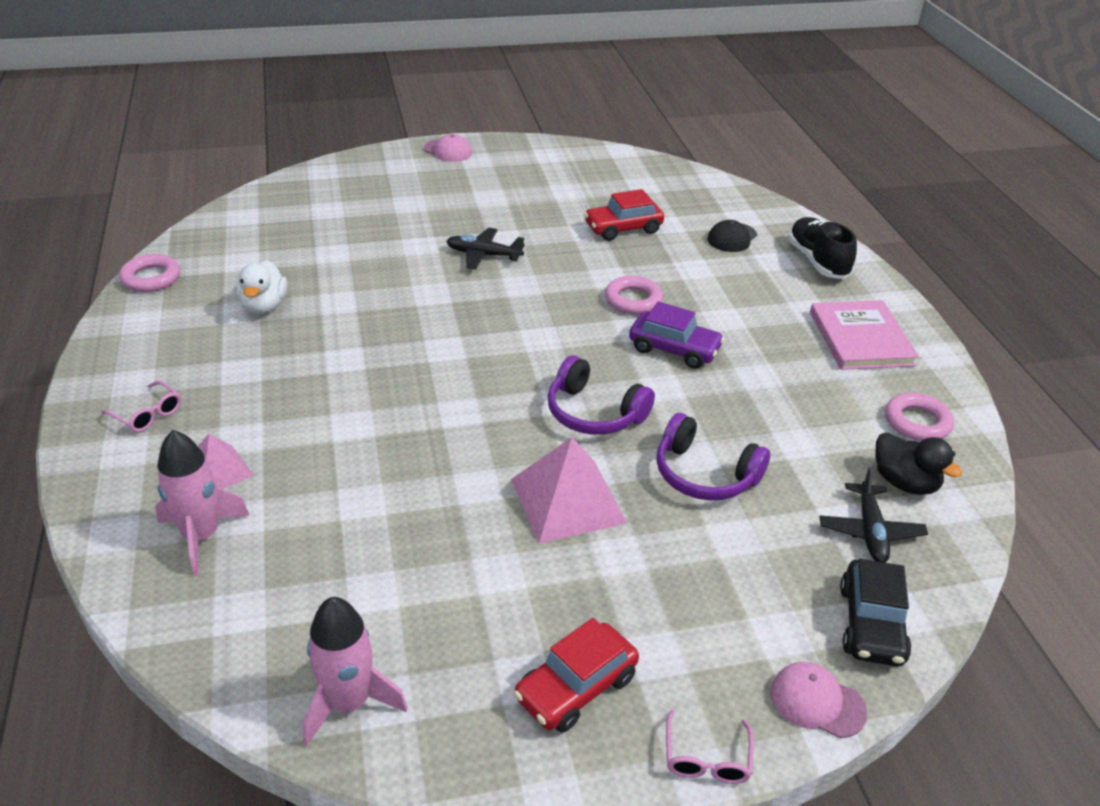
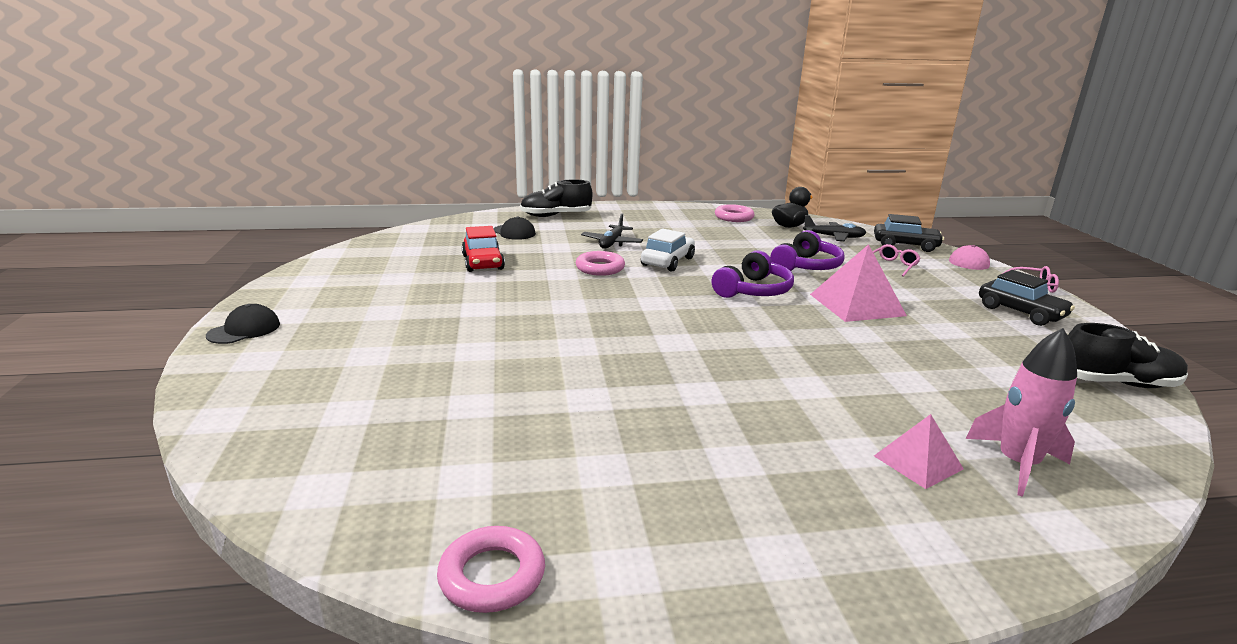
camera: 85 degrees left, 15 degrees down
pink glasses [101,381,181,432] -> pink glasses moved to [872,244,921,277]
white duck [237,260,288,314] -> none
pink rocket [302,597,408,746] -> black shoe [1068,323,1188,388]
pink cap [424,134,472,162] -> black cap [206,304,280,344]
black plane [446,228,525,269] -> black plane moved to [581,213,643,249]
red car [514,618,639,733] -> black car [979,270,1075,326]
purple car [629,302,725,369] -> white car [641,228,695,272]
pink book [810,300,919,370] -> none

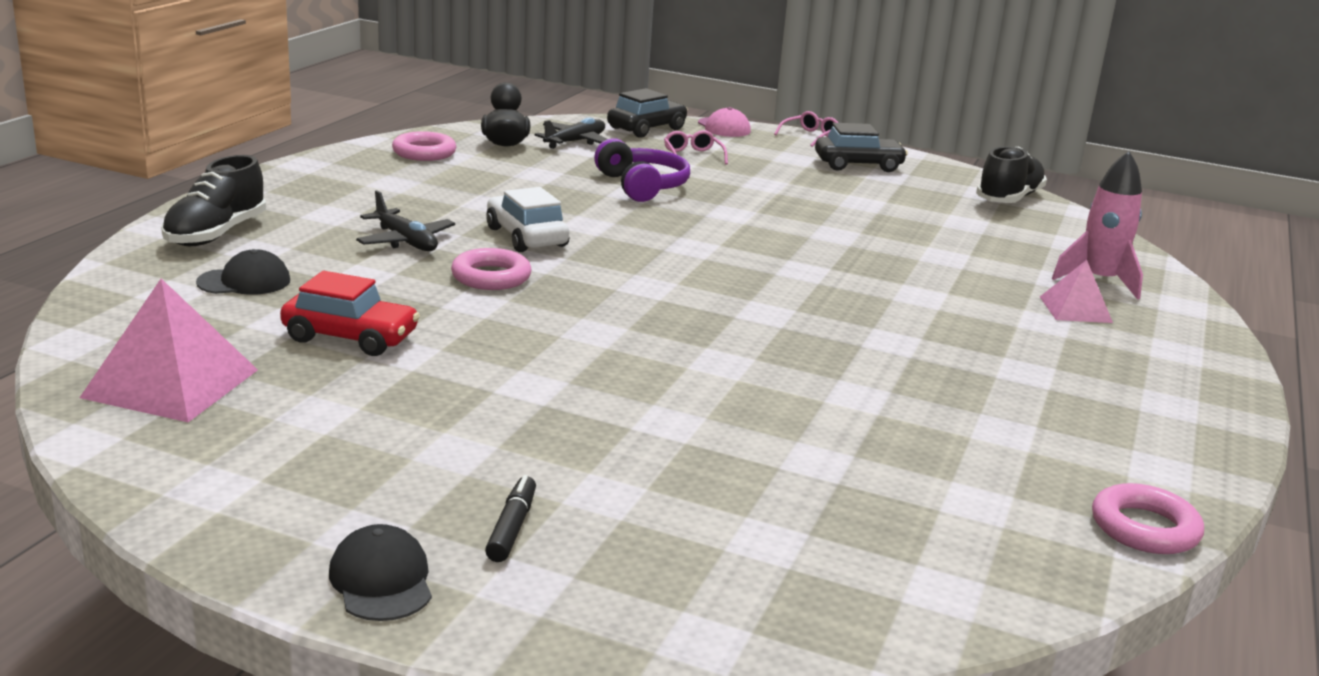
camera: 60 degrees left, 0 degrees up
purple headphones [712,250,794,298] -> none
pink pyramid [810,244,907,322] -> pink pyramid moved to [79,279,258,422]
none -> black marker [485,475,536,562]

